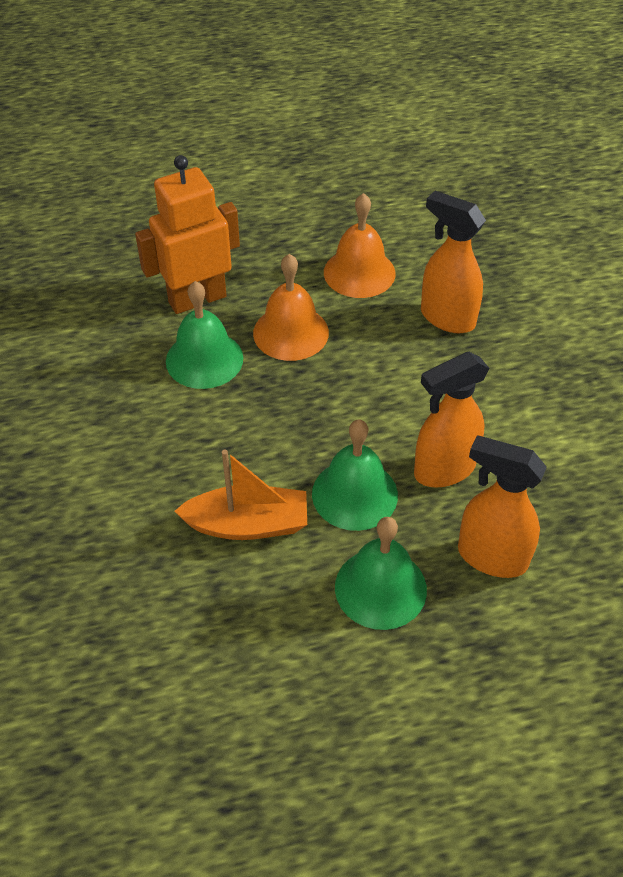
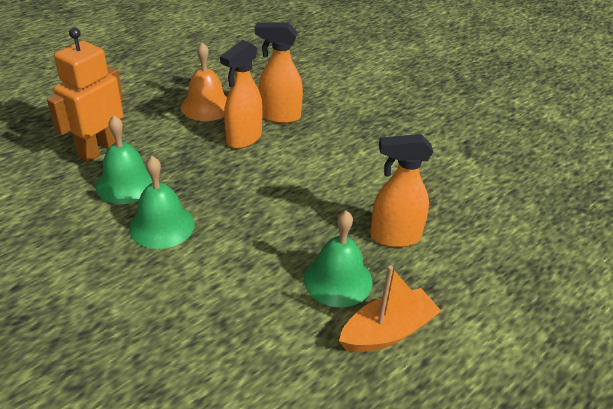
camera: 30 degrees left, 10 degrees down
orange boat [174,450,307,540] -> orange boat moved to [339,265,441,352]
orange bell [253,254,329,361] -> none
green bell [312,419,398,531] -> green bell moved to [129,156,195,249]
orange spray bottle [414,352,490,488] -> orange spray bottle moved to [220,40,262,149]

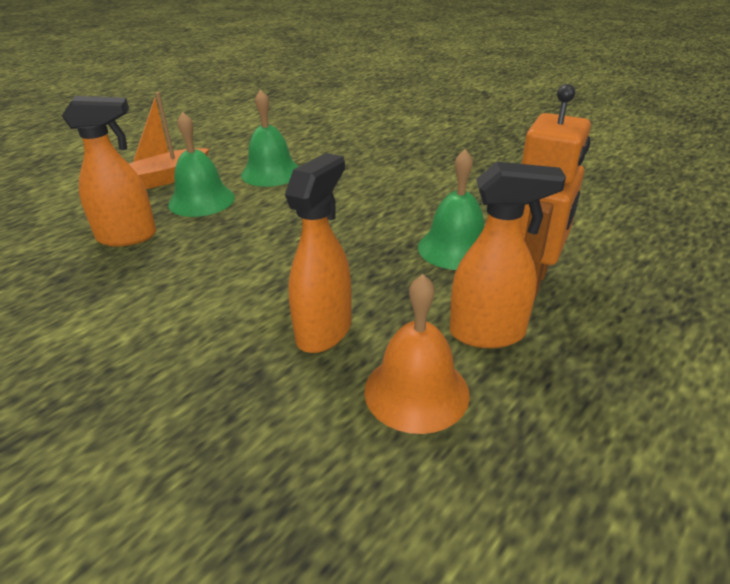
camera: 175 degrees right, 5 degrees down
green bell [129,156,195,249] -> green bell moved to [241,89,299,187]
orange spray bottle [255,22,303,123] -> orange spray bottle moved to [450,162,566,348]

